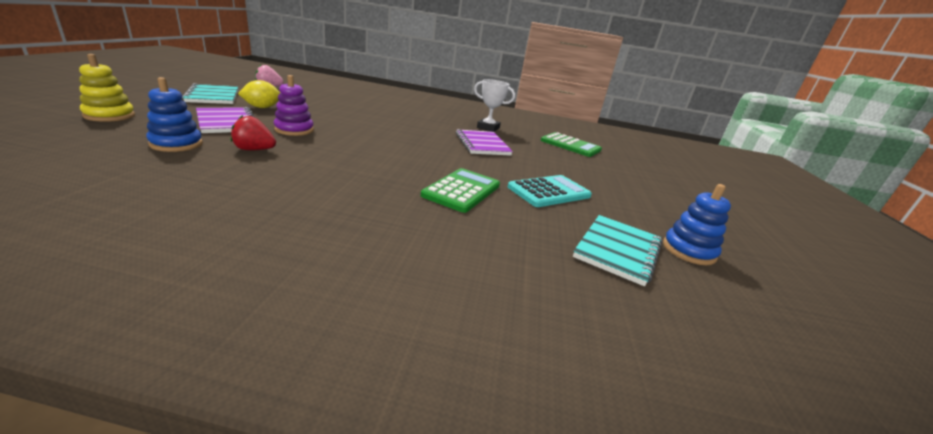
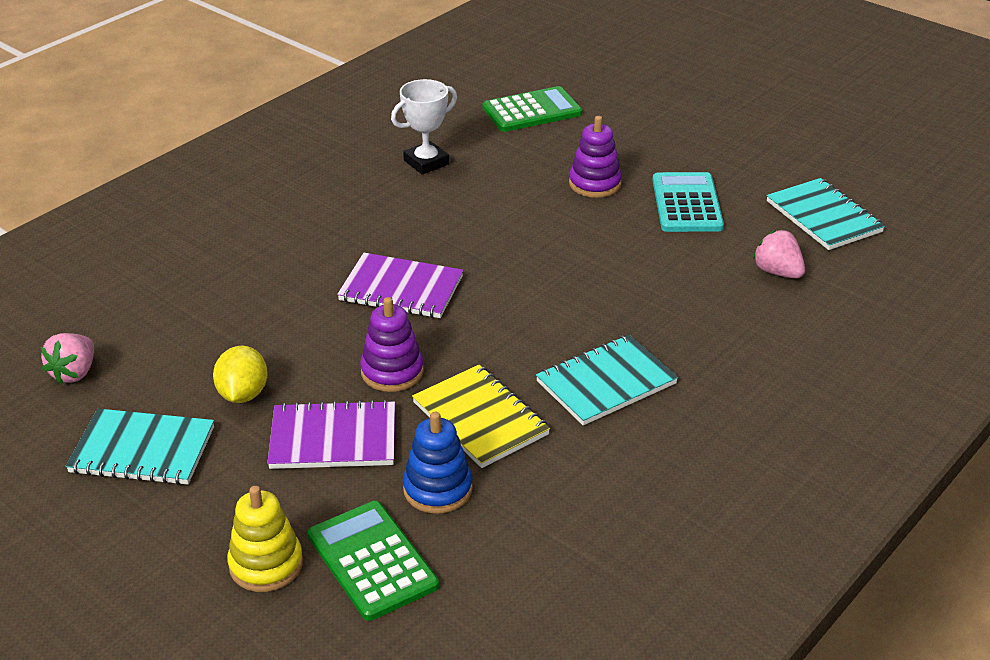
camera: 55 degrees left, 10 degrees up
red strawberry [230,115,276,151] -> yellow notebook [412,365,550,468]
green calculator [421,168,500,213] -> green calculator moved to [308,501,439,621]
purple notebook [456,129,513,156] -> purple notebook moved to [337,253,463,318]
blue stacking toy [663,184,731,265] -> none
none -> turquoise notebook [536,335,678,425]
none -> purple stacking toy [569,116,622,198]
none -> pink strawberry [753,230,805,278]

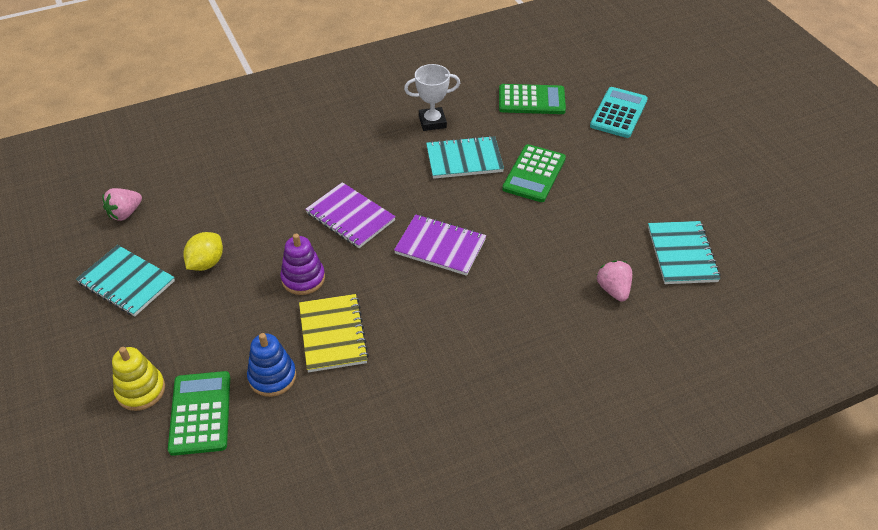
camera: 25 degrees right, 10 degrees up
purple notebook [267,400,395,469] -> purple notebook moved to [394,214,486,276]
turquoise notebook [536,335,678,425] -> turquoise notebook moved to [426,136,504,179]
purple stacking toy [569,116,622,198] -> green calculator [502,144,566,202]
turquoise calculator [652,172,724,232] -> turquoise calculator moved to [590,87,648,138]

